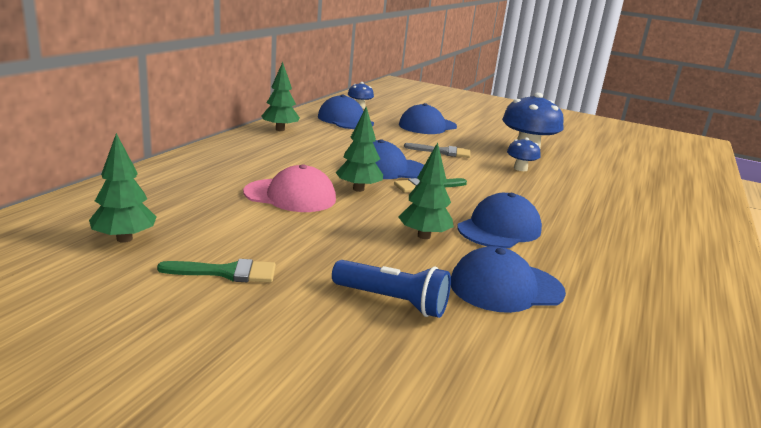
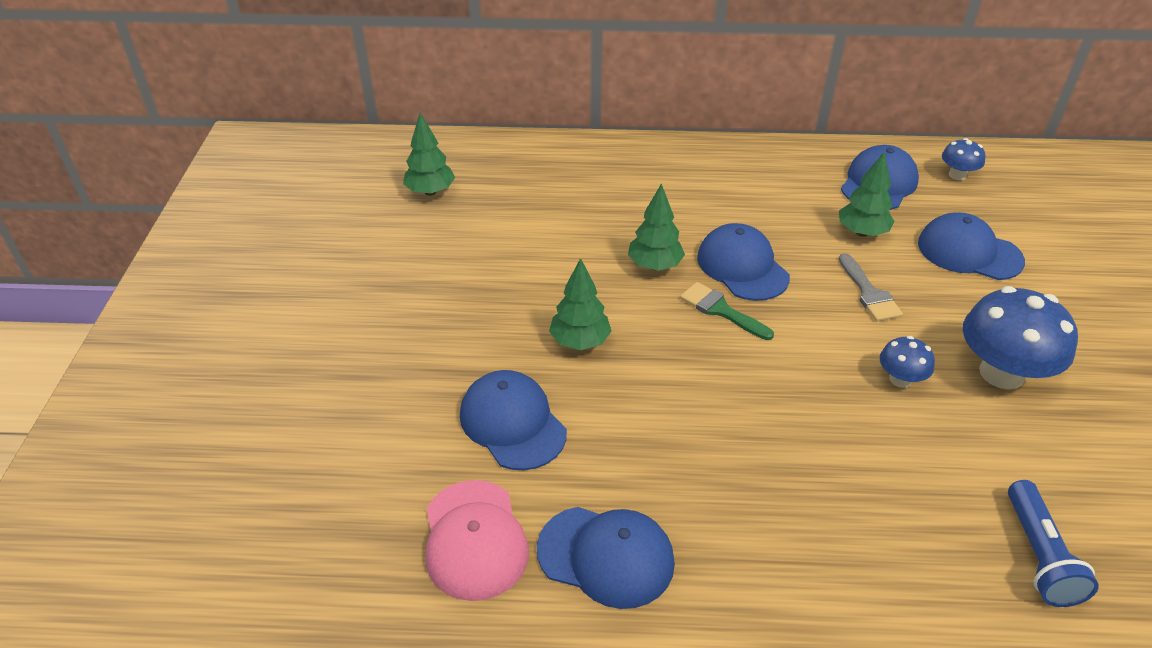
camera: 70 degrees right, 20 degrees up
green brush [157,259,276,282] -> none
pink cap [243,164,336,212] -> pink cap moved to [426,480,529,601]
green tree [262,62,300,131] -> green tree moved to [839,151,894,237]
blue flashlight [332,260,451,318] -> blue flashlight moved to [1008,480,1099,607]
blue cap [457,193,542,248] -> blue cap moved to [537,507,675,609]

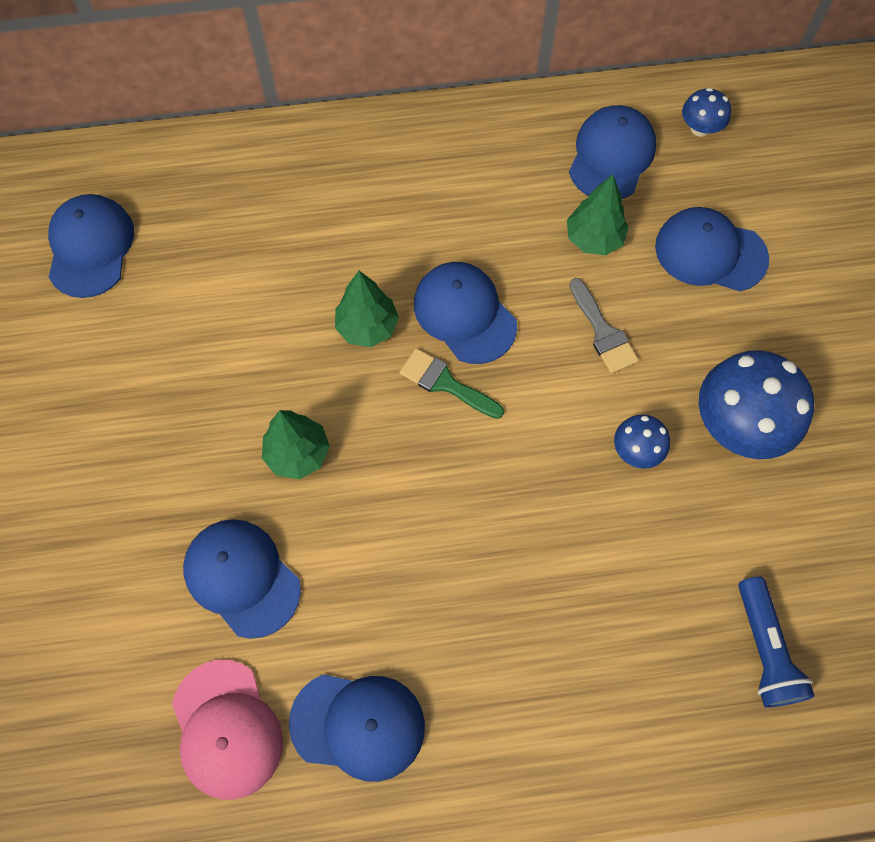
camera: 10 degrees left, 25 degrees up
green tree [403,113,455,196] -> blue cap [48,194,134,298]

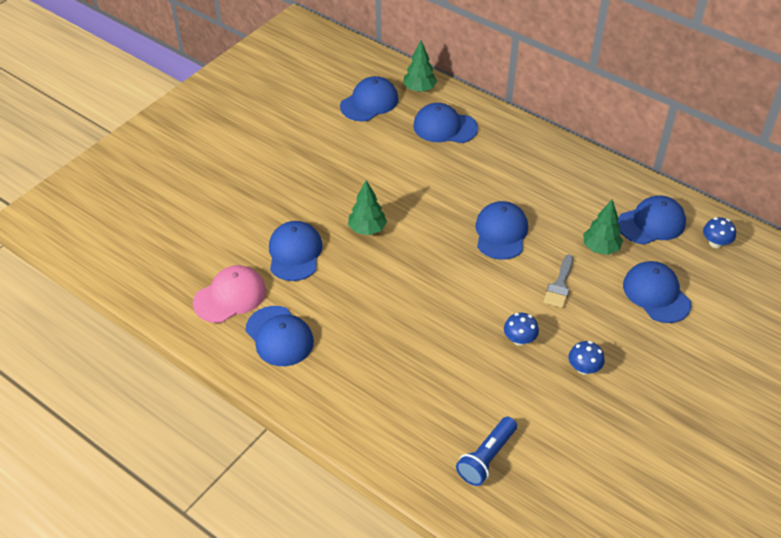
camera: 45 degrees right, 20 degrees down
pink cap [172,660,283,800] -> pink cap turned 150 degrees counterclockwise [193,265,266,323]
green tree [335,271,399,347] -> green tree moved to [403,40,437,92]
green brush [399,348,504,419] -> none
blue mushroom [699,350,814,459] -> blue mushroom [568,341,605,375], size x0.50
none -> blue cap [413,103,478,143]

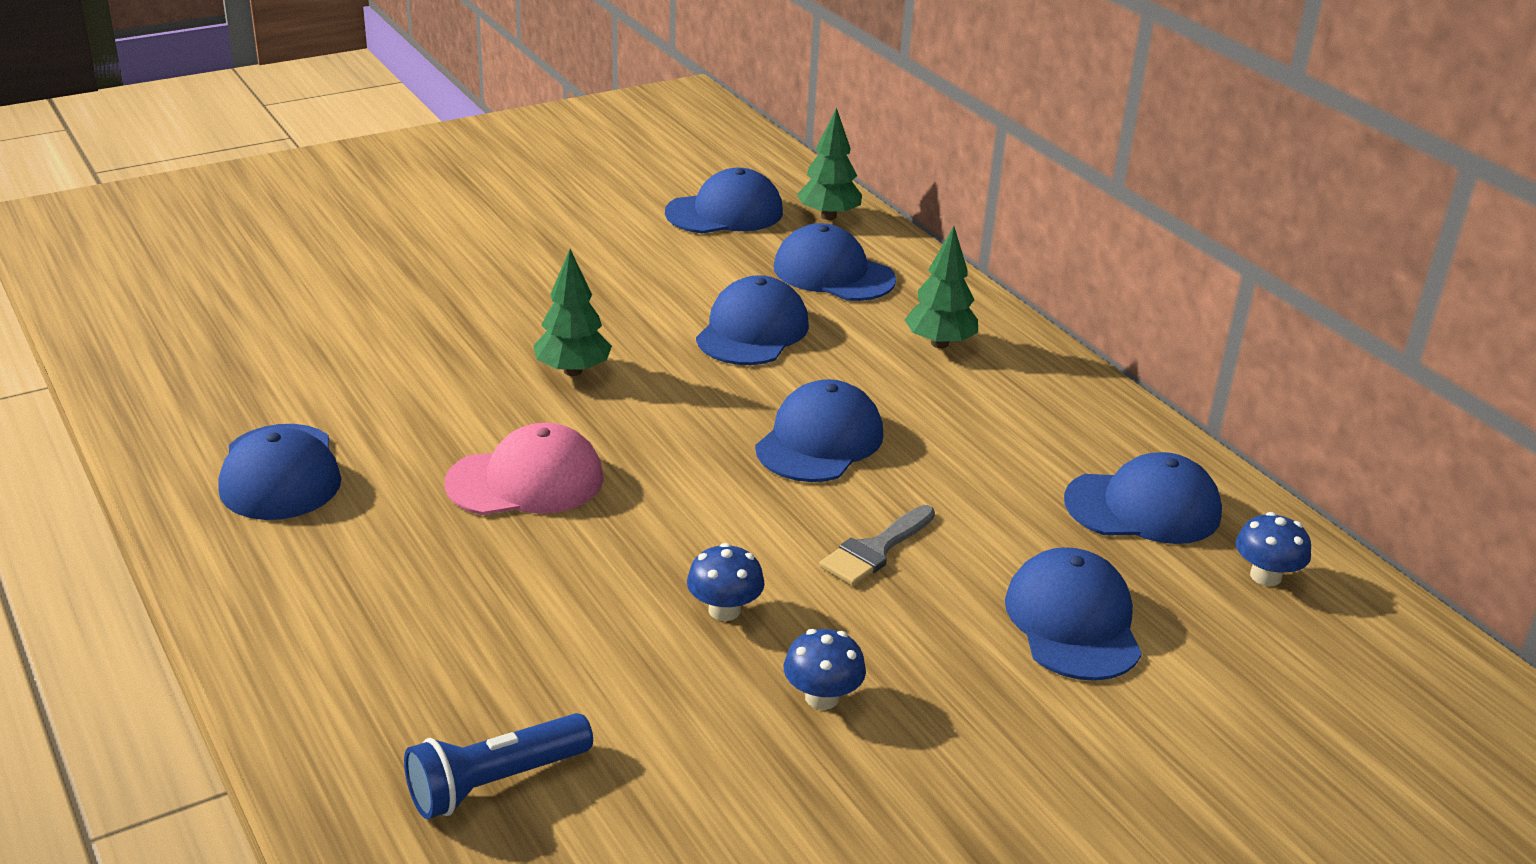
camera: 20 degrees right, 15 degrees down
pink cap [193,265,266,323] -> pink cap moved to [445,422,604,515]
blue cap [269,221,323,281] -> blue cap moved to [696,275,809,365]
green tree [583,199,623,255] -> green tree moved to [905,226,978,348]

